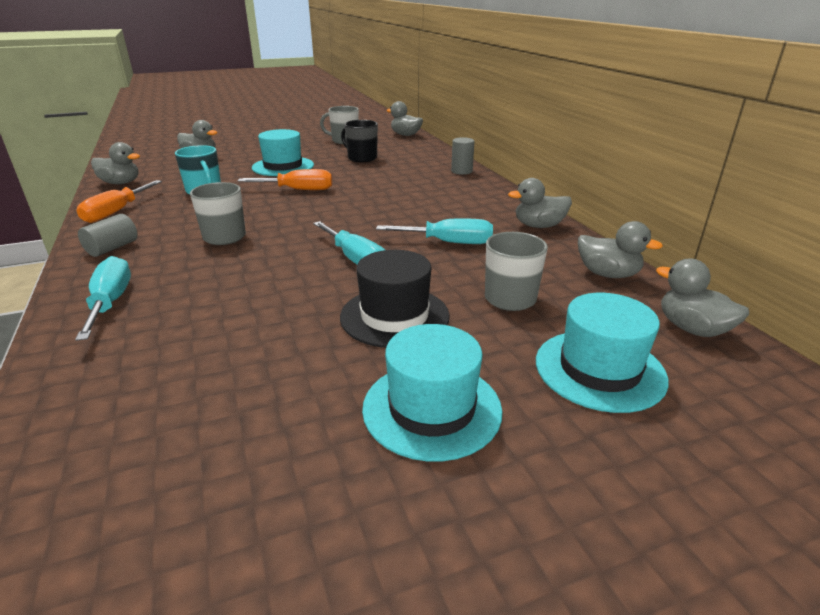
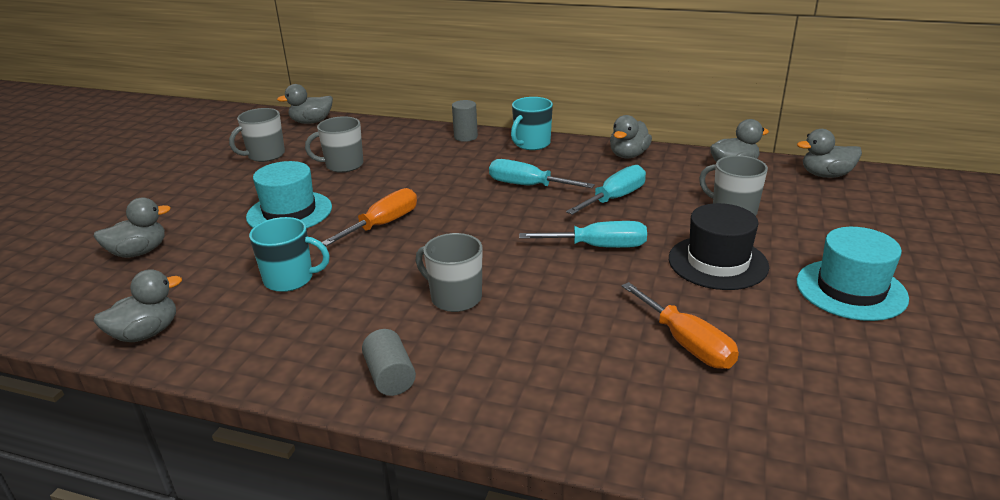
camera: 50 degrees left, 0 degrees up
turquoise screwdriver [75,256,131,341] -> turquoise screwdriver moved to [489,159,595,188]
orange screwdriver [76,180,162,223] -> orange screwdriver moved to [622,282,739,369]
black mug [341,120,378,162] -> grey mug [305,116,363,173]
turquoise hat [536,293,669,413] -> none
none -> turquoise mug [511,97,553,150]

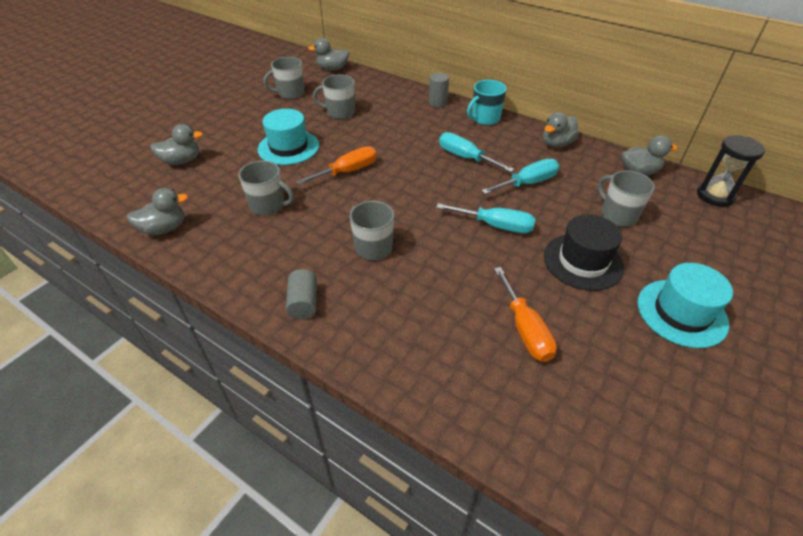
camera: 15 degrees right, 15 degrees up
turquoise mug [249,217,330,292] -> grey mug [238,161,294,215]
grey duck [797,129,862,178] -> black hourglass [697,135,765,207]

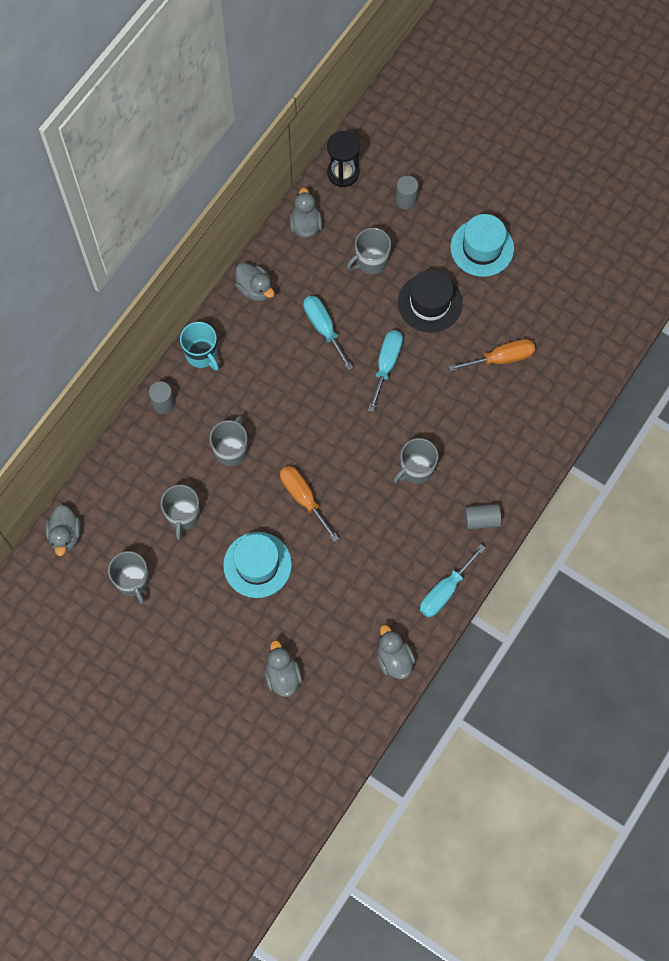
camera: 90 degrees left, 25 degrees up
grey mug [238,161,294,215] -> grey mug moved to [210,415,247,466]
turquoise screwdriver [439,132,514,172] -> turquoise screwdriver moved to [420,544,486,618]
none -> grey cylinder [396,176,418,210]

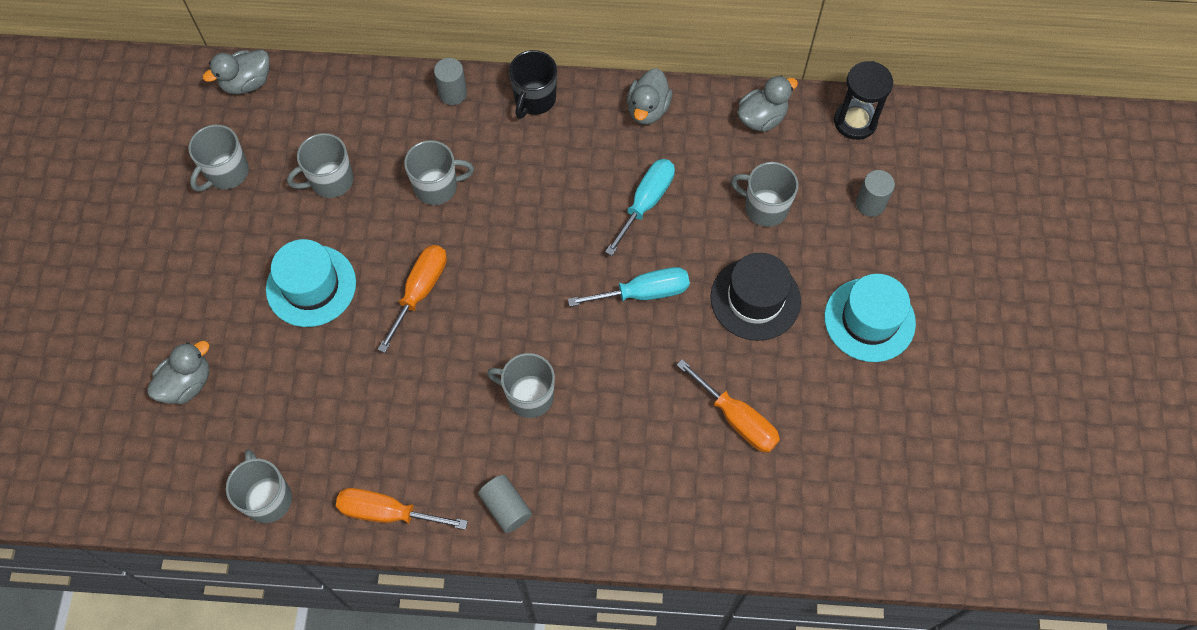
camera: 60 degrees right, 5 degrees down
turquoise mug [180,322,219,371] -> black mug [509,50,557,119]
grey duck [377,625,416,679] -> grey mug [226,449,292,523]
turquoise screwdriver [420,544,486,618] -> orange screwdriver [336,488,468,530]

